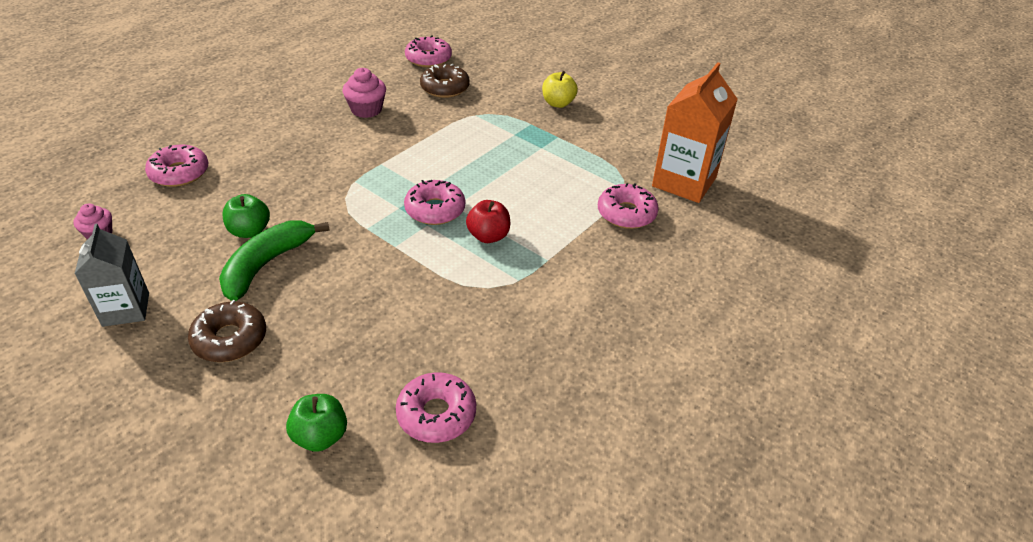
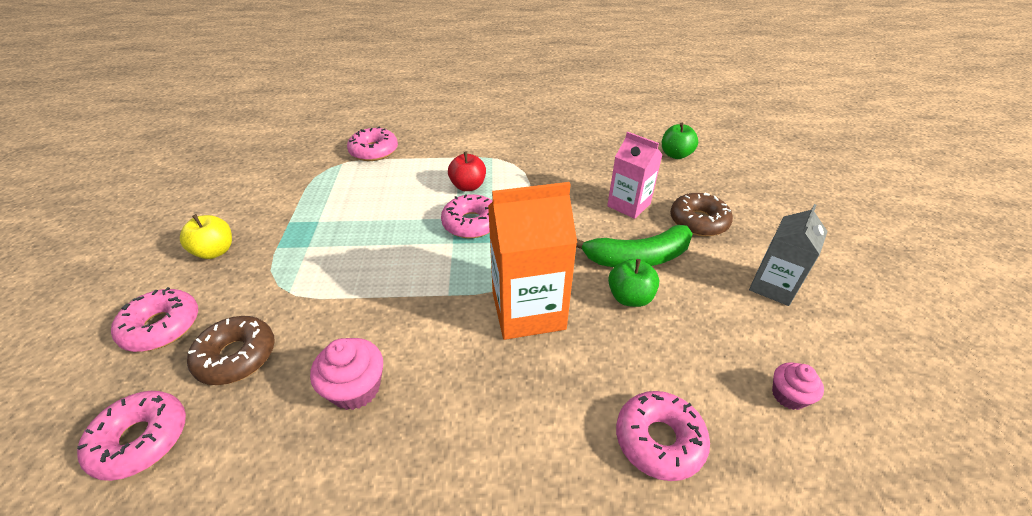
camera: 130 degrees left, 0 degrees up
pink donut [396,372,476,443] -> pink donut moved to [111,287,198,352]
orange carton [652,62,738,203] -> orange carton moved to [488,182,577,340]
none -> pink carton [607,132,663,219]

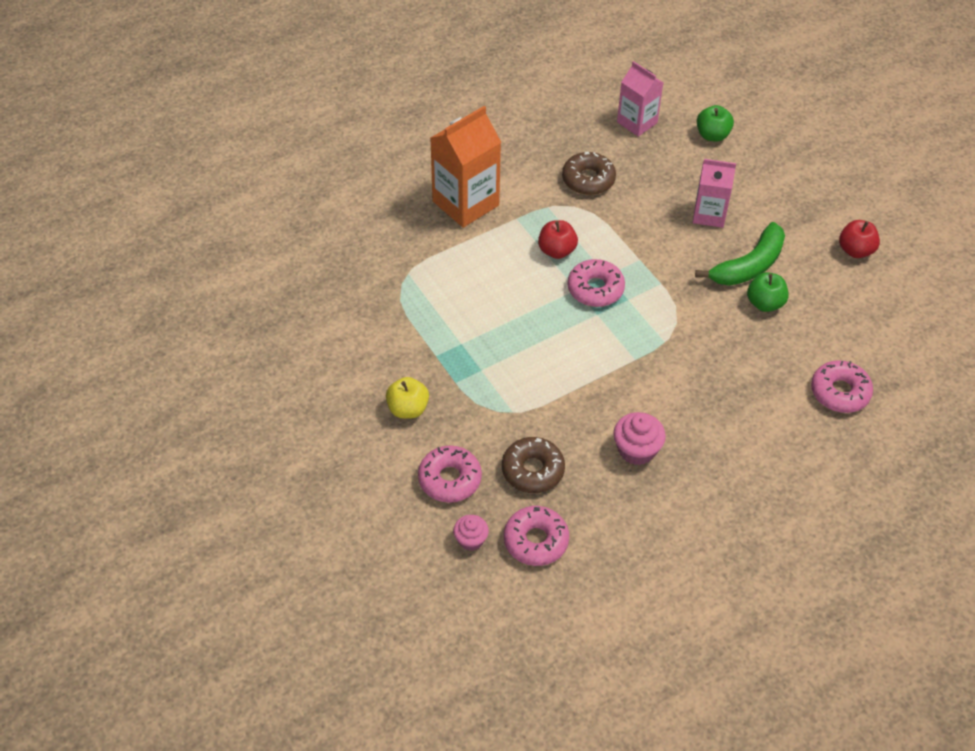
camera: 30 degrees left, 10 degrees up
pink donut [347,127,398,161] -> none
orange carton [488,182,577,340] -> orange carton moved to [431,106,501,228]
brown donut [670,193,733,237] -> brown donut moved to [562,152,616,195]
grey carton [749,204,827,306] -> red apple [839,220,880,258]
pink cupcake [772,362,824,410] -> pink cupcake moved to [453,515,489,551]
none -> pink carton [617,61,663,137]

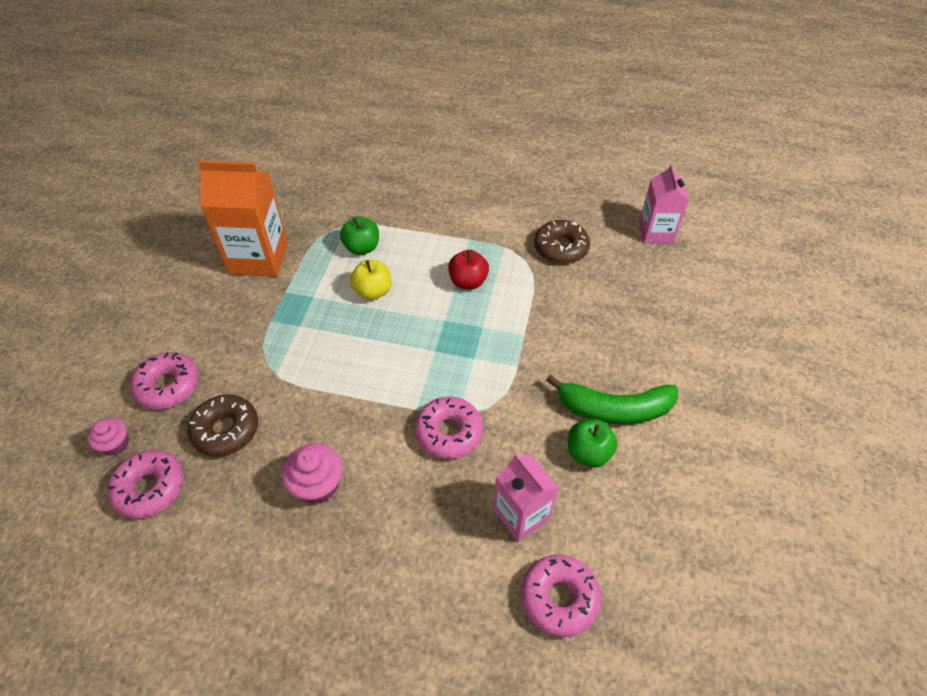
camera: 45 degrees right, 0 degrees up
yellow apple [386,377,429,419] -> yellow apple moved to [350,260,391,300]
orange carton [431,106,501,228] -> orange carton moved to [198,160,288,277]
pink donut [567,259,625,307] -> pink donut moved to [415,397,483,459]
pink carton [693,159,736,228] -> pink carton moved to [493,453,559,542]
green apple [697,105,734,142] -> green apple moved to [340,217,379,255]
red apple [839,220,880,258] -> none

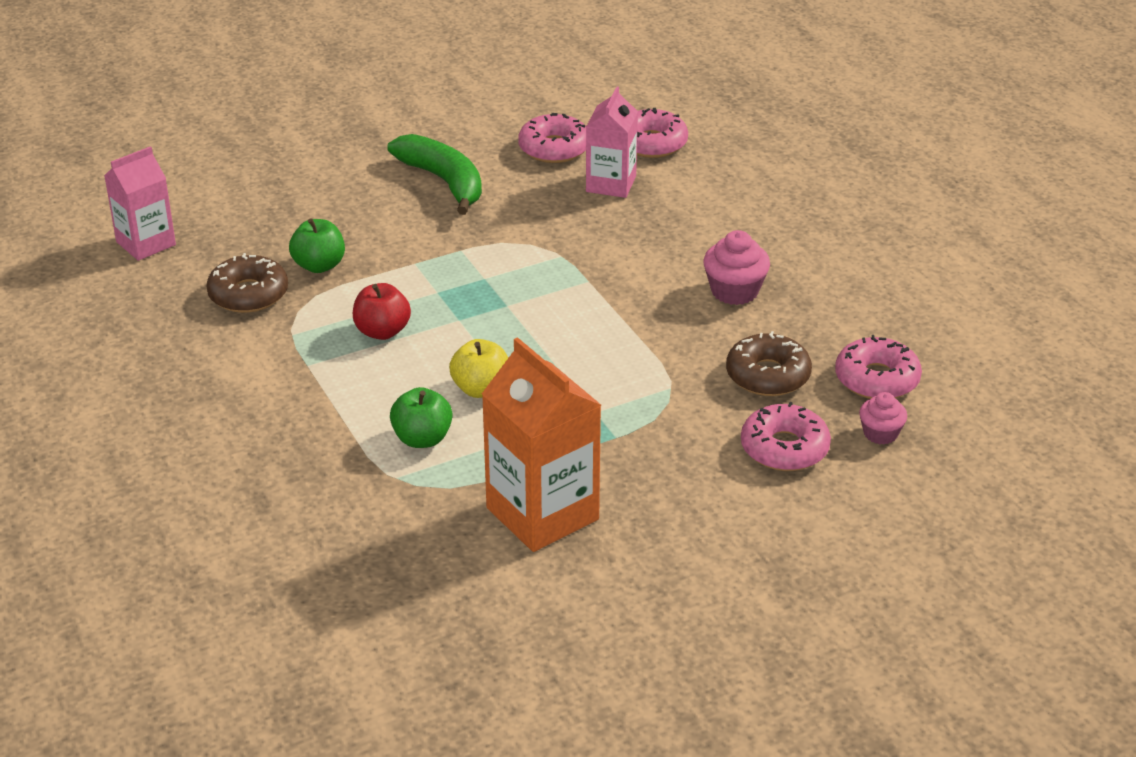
camera: 130 degrees left, 15 degrees down
pink donut [415,397,483,459] -> pink donut moved to [518,113,586,163]
green apple [568,419,618,468] -> green apple moved to [289,218,345,273]

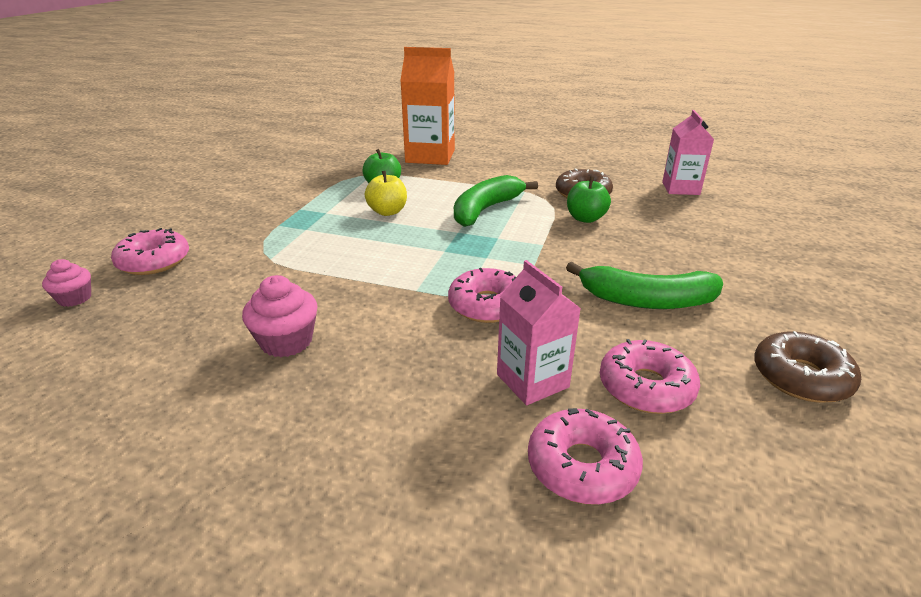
camera: 135 degrees right, 5 degrees down
red apple [353,283,411,340] -> green banana [454,175,538,227]
orange carton [482,337,601,552] -> orange carton moved to [400,47,455,165]
brown donut [726,331,812,396] -> brown donut moved to [754,331,861,403]
pink donut [835,335,922,399] -> pink donut moved to [448,268,516,323]

